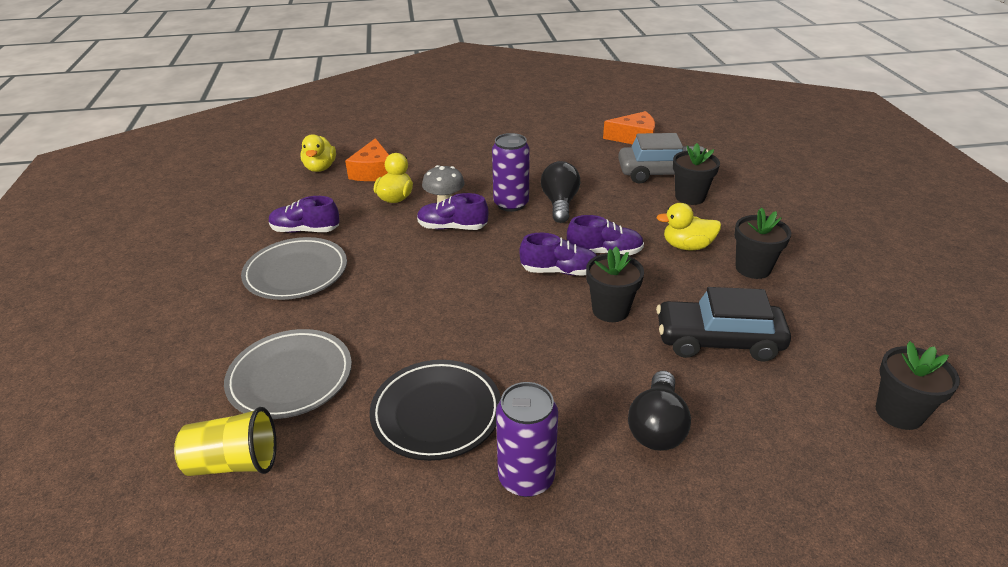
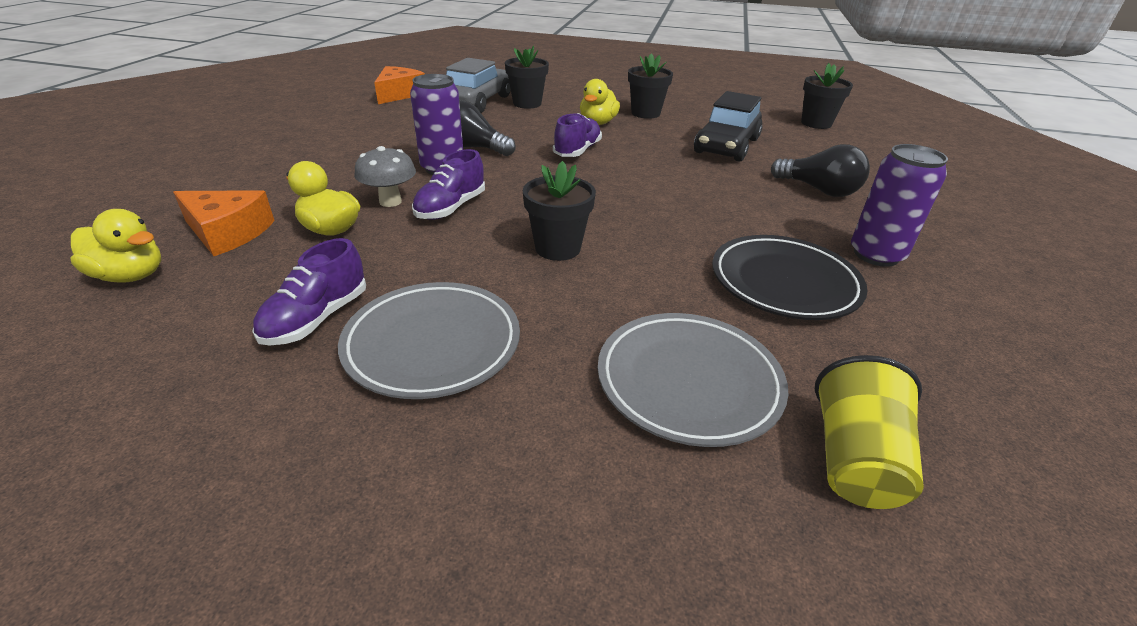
camera: 70 degrees left, 0 degrees up
purple shoe [519,233,597,276] -> none
black flower pot [586,246,644,322] -> black flower pot moved to [523,161,596,261]

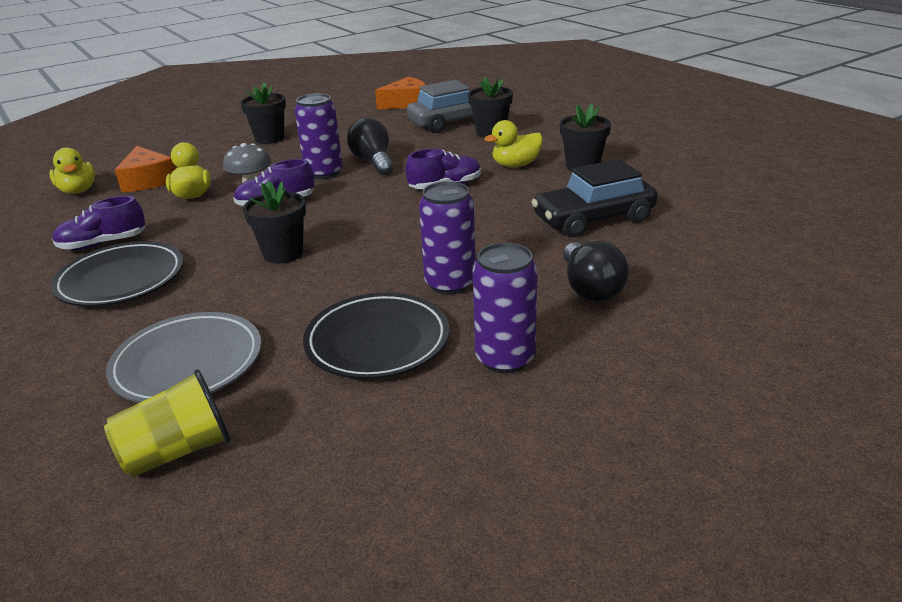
camera: 45 degrees right, 5 degrees down
grey plate [338,282,520,399] -> black plate [51,241,183,307]
black flower pot [801,63,853,129] -> black flower pot moved to [240,82,286,144]
none -> purple can [419,181,476,295]

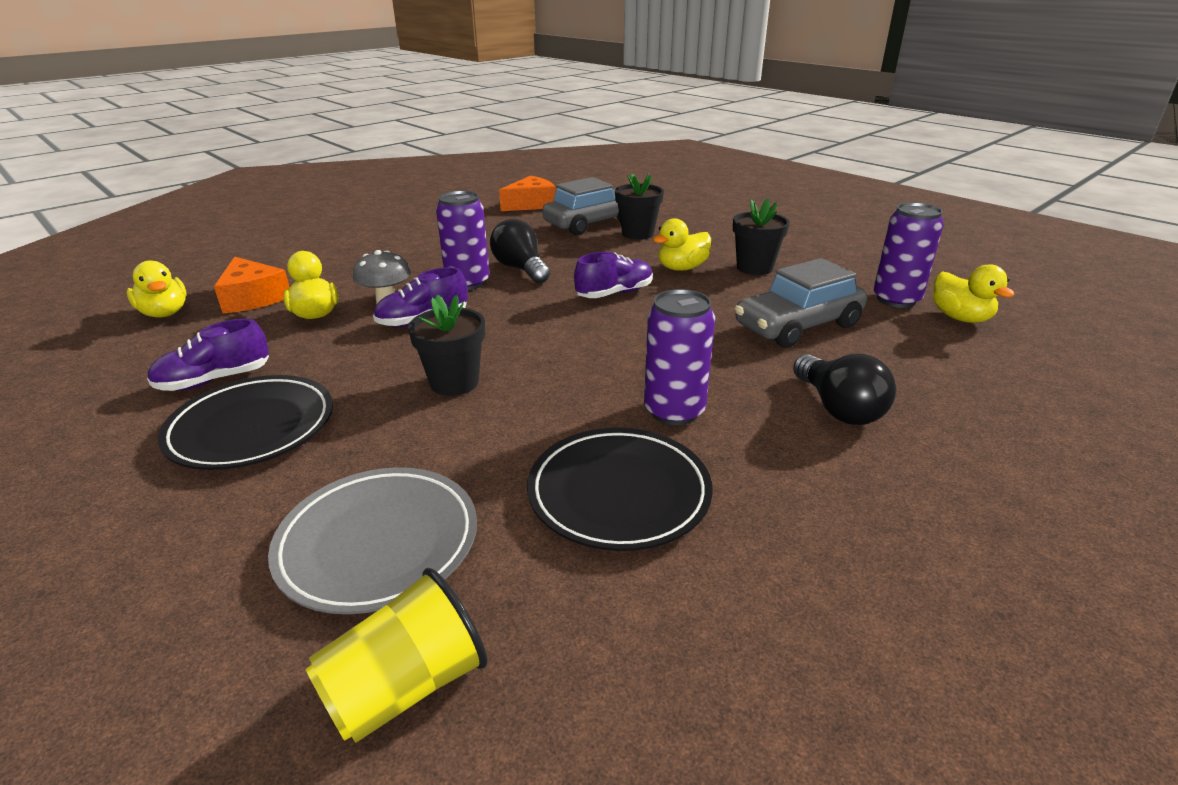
camera: 10 degrees left, 0 degrees up
black flower pot [240,82,286,144] -> none
purple can [472,243,538,374] -> purple can moved to [873,202,944,308]
black car [531,159,658,237] -> grey car [735,258,867,348]
none -> yellow duck [933,264,1015,323]

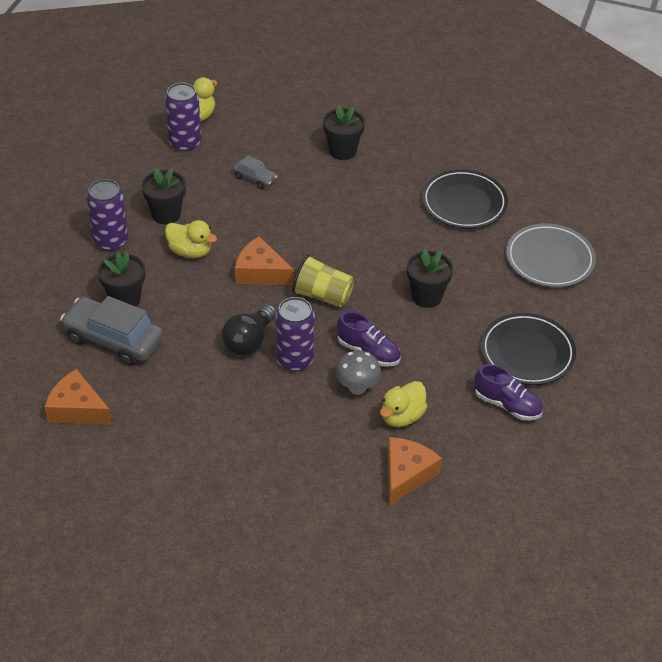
camera: 120 degrees left, 15 degrees up
yellow duck [126,260,187,318] -> none
yellow cup [305,568,487,743] -> yellow cup moved to [292,254,354,307]
purple shoe [574,252,653,298] -> orange cheese [235,236,294,285]
purple can [644,289,715,425] -> purple can moved to [87,179,128,251]
grey car [735,258,867,348] -> grey car [233,155,277,189], size x0.49
black light bulb [793,354,896,425] -> black flower pot [323,105,365,160]

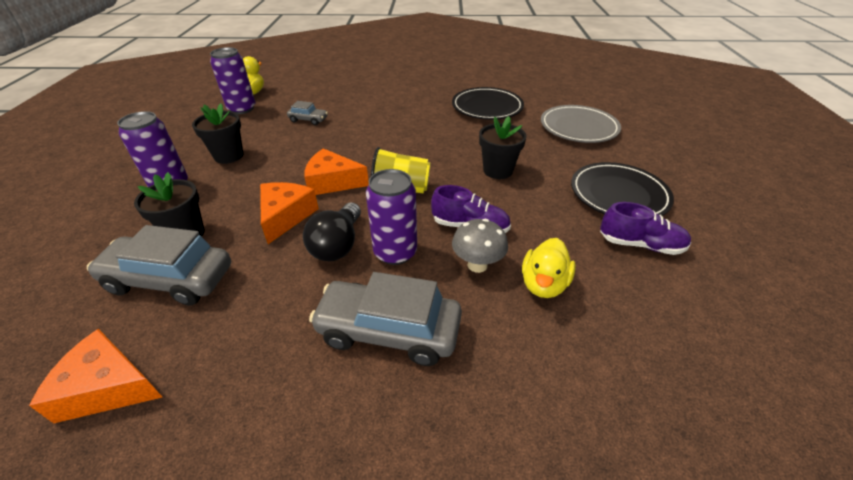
camera: 15 degrees left, 5 degrees down
yellow duck [165,220,217,258] -> none
black flower pot [323,105,365,160] -> none
orange cheese [388,437,442,506] -> orange cheese moved to [260,182,319,244]
none -> grey car [309,272,462,366]

